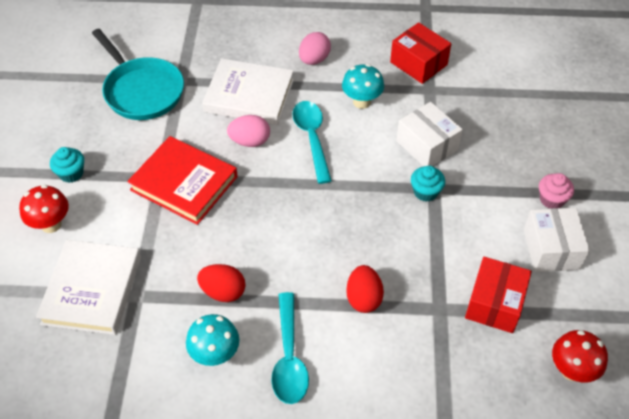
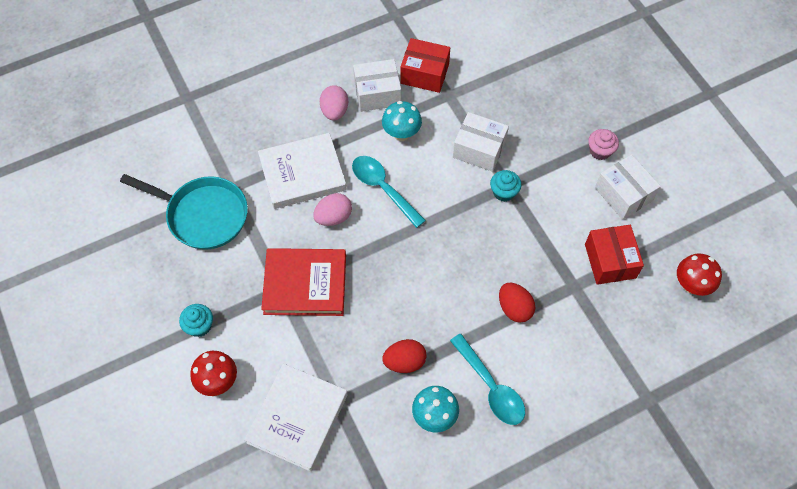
camera: 30 degrees left, 10 degrees up
white book [36,240,141,335] -> white book turned 45 degrees clockwise [244,364,348,472]
none -> white box [353,59,401,112]

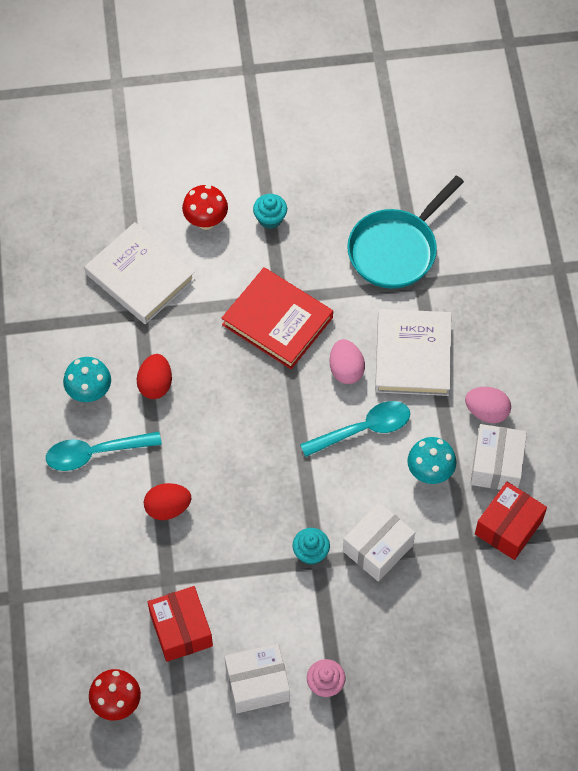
camera: 110 degrees right, 0 degrees up
red book [261,248,346,316] -> red book turned 75 degrees counterclockwise [222,268,333,369]
red box [585,225,644,285] -> red box turned 60 degrees clockwise [148,586,213,662]

